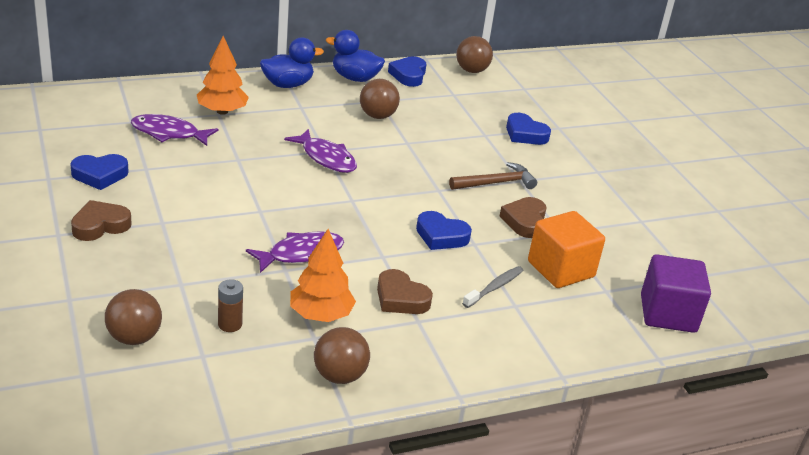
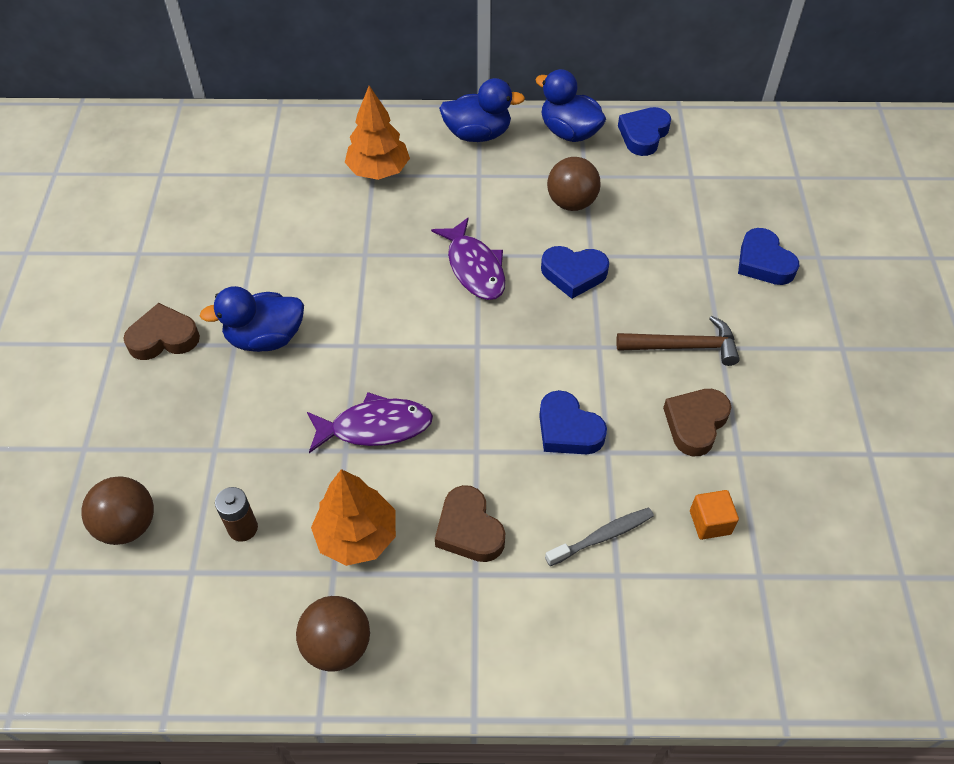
camera: 25 degrees right, 20 degrees up
blue heart [70,154,129,190] -> blue heart moved to [541,246,609,299]
purple fish [131,114,218,146] -> none
brown ball [456,36,493,73] -> none
orange cube [528,211,605,288] -> orange cube [690,490,739,540], size x0.49
purple cube [641,254,711,333] -> none
none -> blue duck [199,286,304,352]

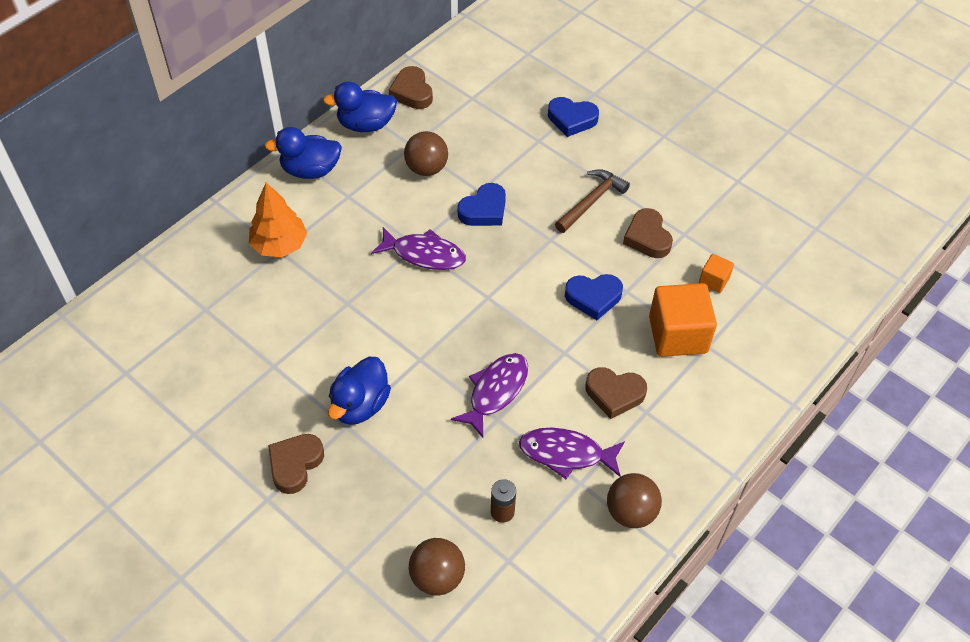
camera: 50 degrees left, 0 degrees up
orange tree [311,469,396,566] -> purple fish [519,427,625,479]
blue duck [439,78,525,142] -> blue duck turned 135 degrees counterclockwise [265,127,342,179]
grey toothbrush [545,508,654,566] -> orange cube [649,283,717,357]
blue heart [618,107,671,156] -> brown heart [389,66,433,109]

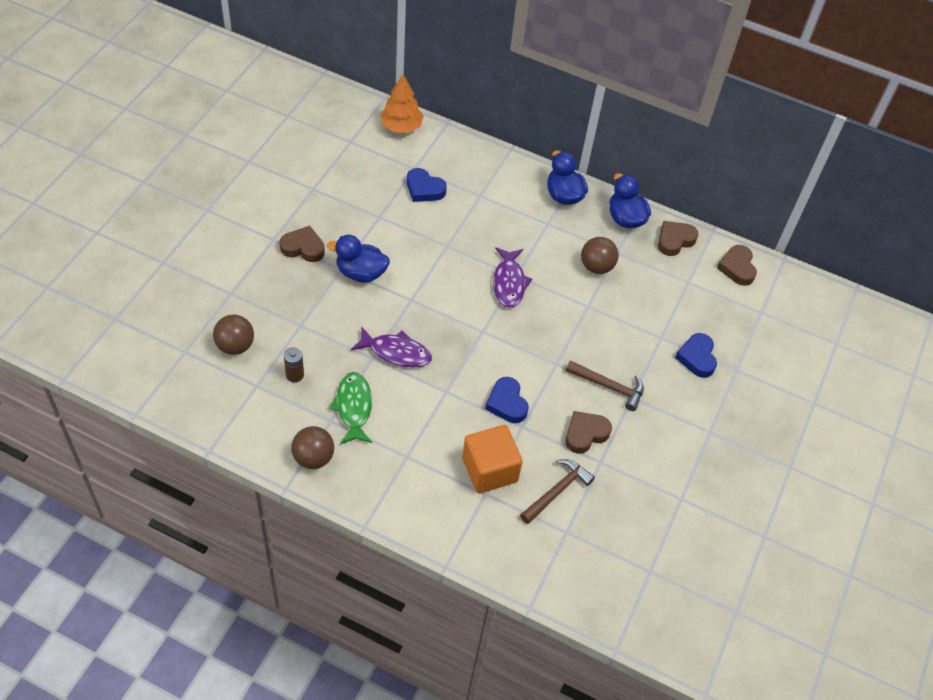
camera: 70 degrees right, 0 degrees up
orange tree [249,182,307,257] -> orange tree moved to [380,74,424,133]
blue heart [458,183,506,226] -> blue heart moved to [407,168,447,202]
purple fish [519,427,625,479] -> green fish [329,372,372,444]
brown heart [585,367,647,419] -> brown heart moved to [717,245,757,286]
orange cube [699,254,734,293] -> brown hammer [520,459,595,524]

